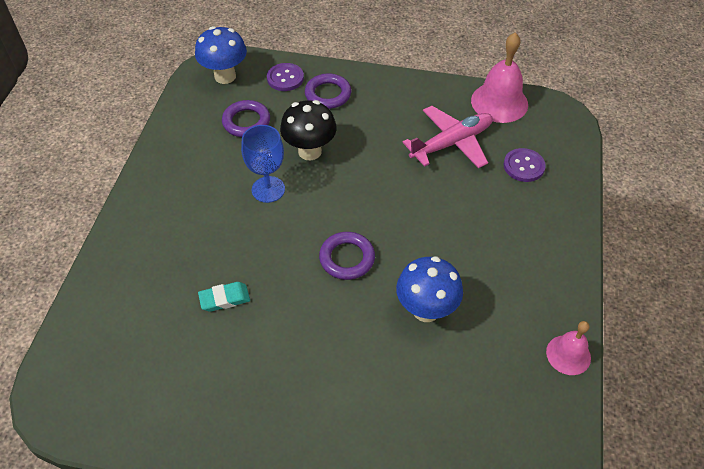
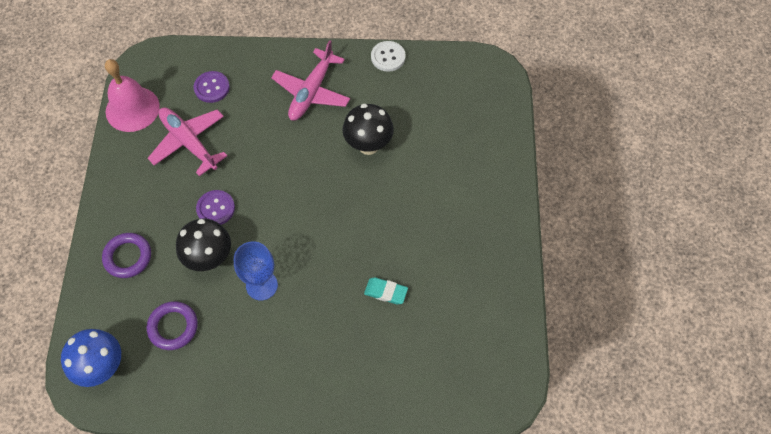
camera: 100 degrees left, 10 degrees up
turquoise eraser [198,282,250,312] -> turquoise eraser turned 45 degrees counterclockwise [364,277,408,305]
purple button [267,63,304,91] -> purple button moved to [196,190,235,225]
purple ring [319,232,375,280] -> none
blue mushroom [396,256,463,322] -> black mushroom [342,104,394,155]
pink bell [546,321,591,375] -> white button [371,41,406,72]
none -> pink plane [271,40,350,121]

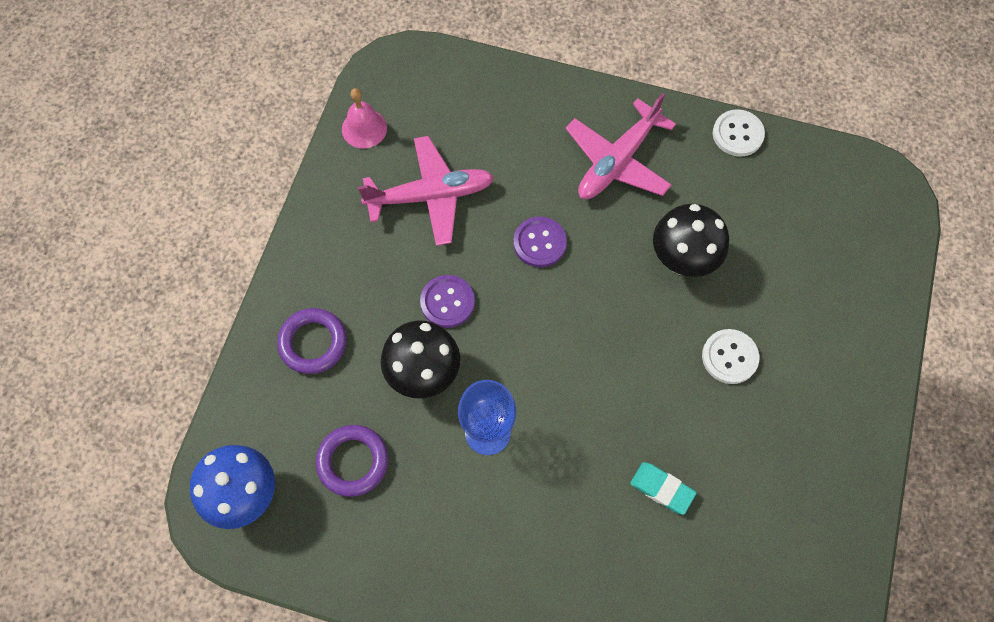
camera: 15 degrees right, 5 degrees up
pink bell [105,59,160,132] -> pink bell [342,88,387,148], size x0.60
pink plane [148,107,227,176] -> pink plane turned 105 degrees clockwise [358,136,494,246]
purple button [194,71,230,103] -> purple button moved to [513,217,567,268]
none -> white button [702,329,759,384]

